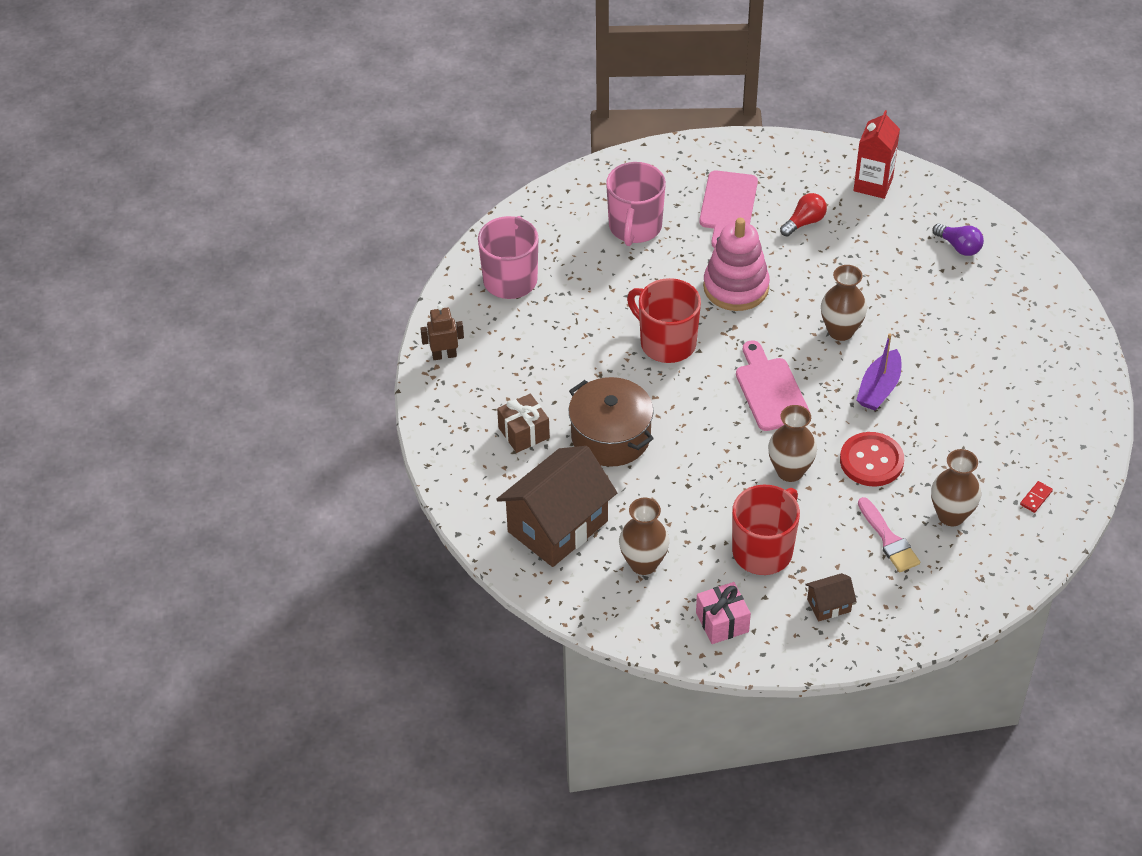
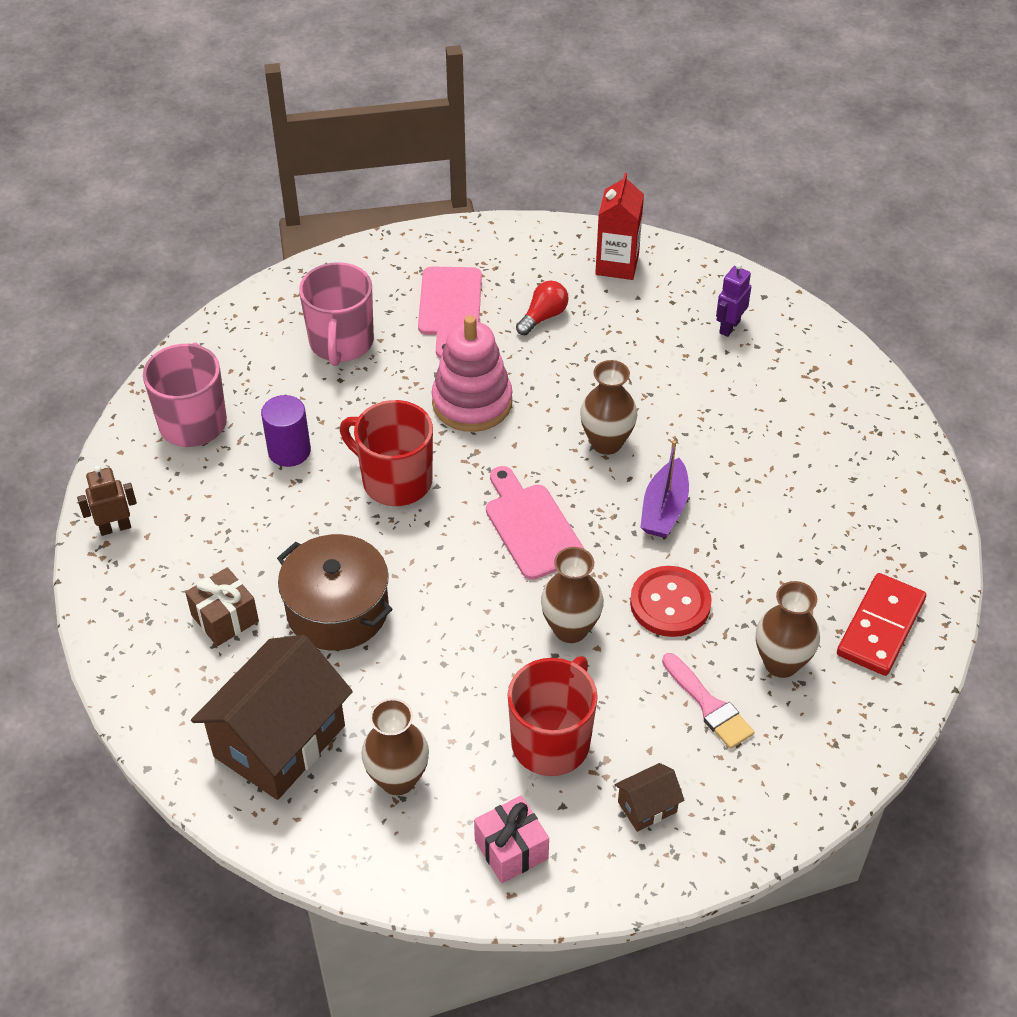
camera: 10 degrees left, 0 degrees up
purple light bulb [933,224,984,256] -> purple robot [716,263,751,337]
red domino [1020,481,1053,513] -> red domino [837,573,926,676], size x2.46
none -> purple cylinder [261,395,311,467]

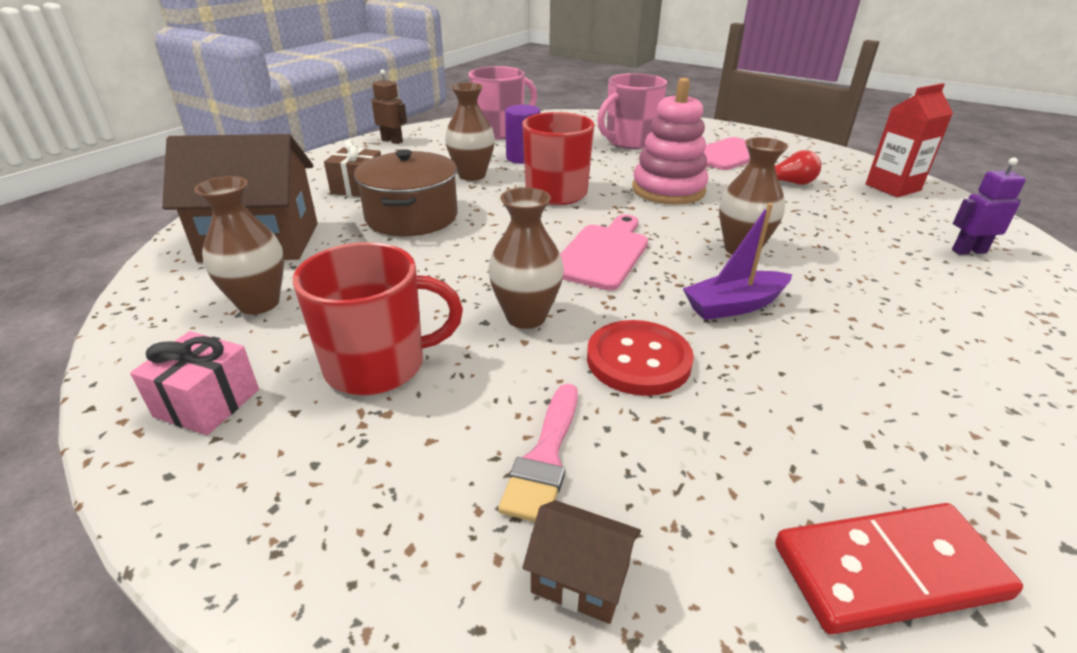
camera: 50 degrees right, 15 degrees down
brown house [614,763,685,832] -> brown house moved to [522,500,641,624]
brown vase [756,581,820,678] -> brown vase moved to [445,83,495,181]

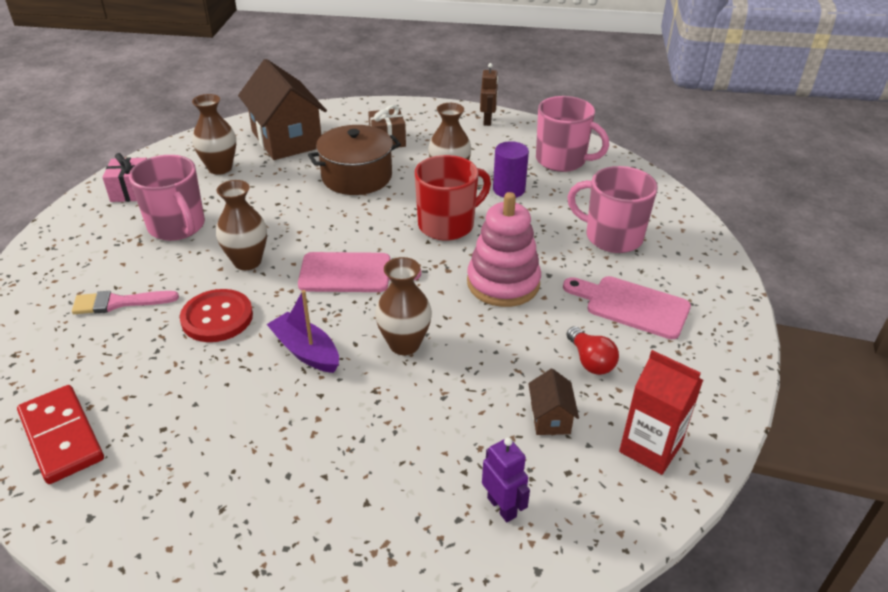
camera: 65 degrees right, 5 degrees up
red mug [293,242,463,395] -> pink mug [129,155,205,241]
brown house [522,500,641,624] -> brown house moved to [528,369,579,435]

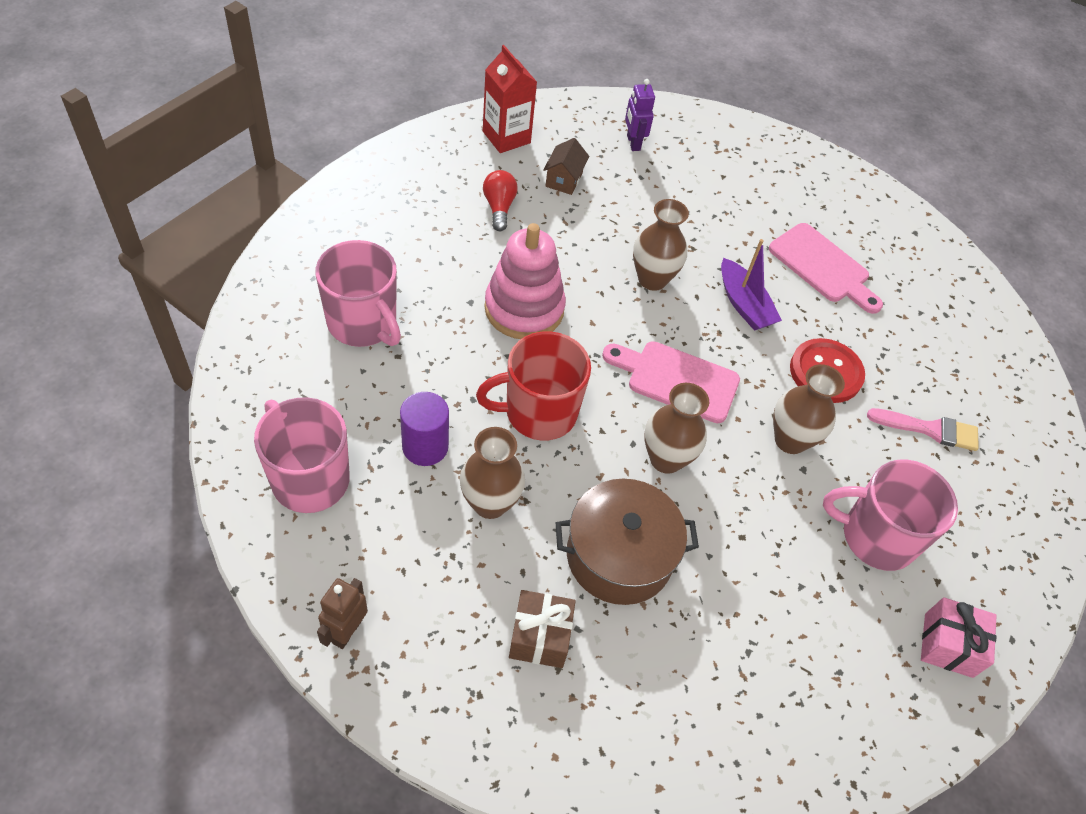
camera: 165 degrees left, 15 degrees up
red domino [17,385,104,484] -> none
pink mug [129,155,205,241] -> pink mug turned 60 degrees counterclockwise [823,460,958,571]
brown vase [192,94,236,175] -> brown vase moved to [644,383,709,474]
brown house [238,59,327,160] -> none
pink cutting board [563,276,691,339] -> pink cutting board moved to [769,223,883,314]

